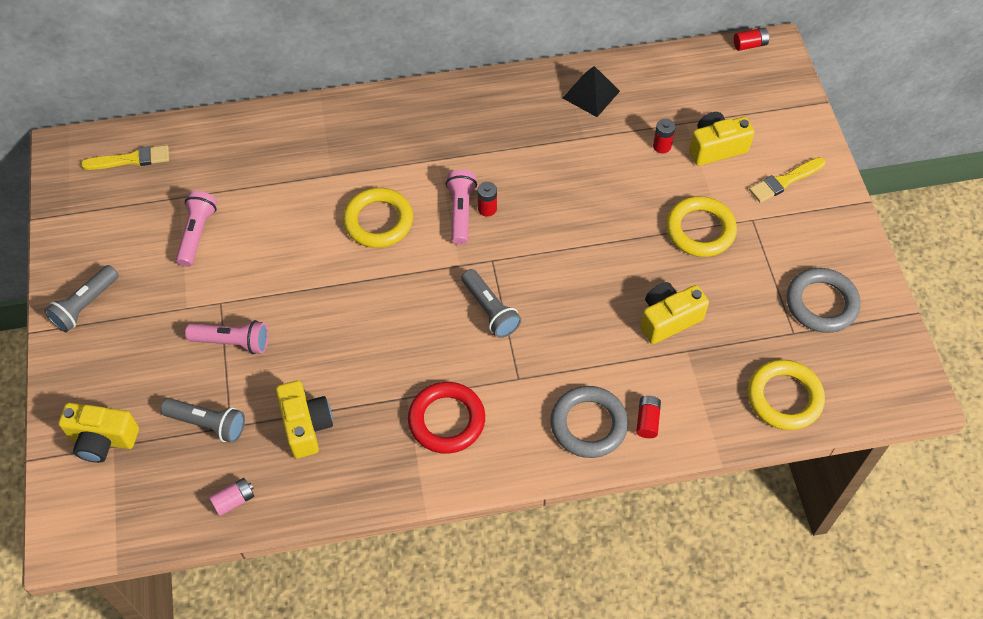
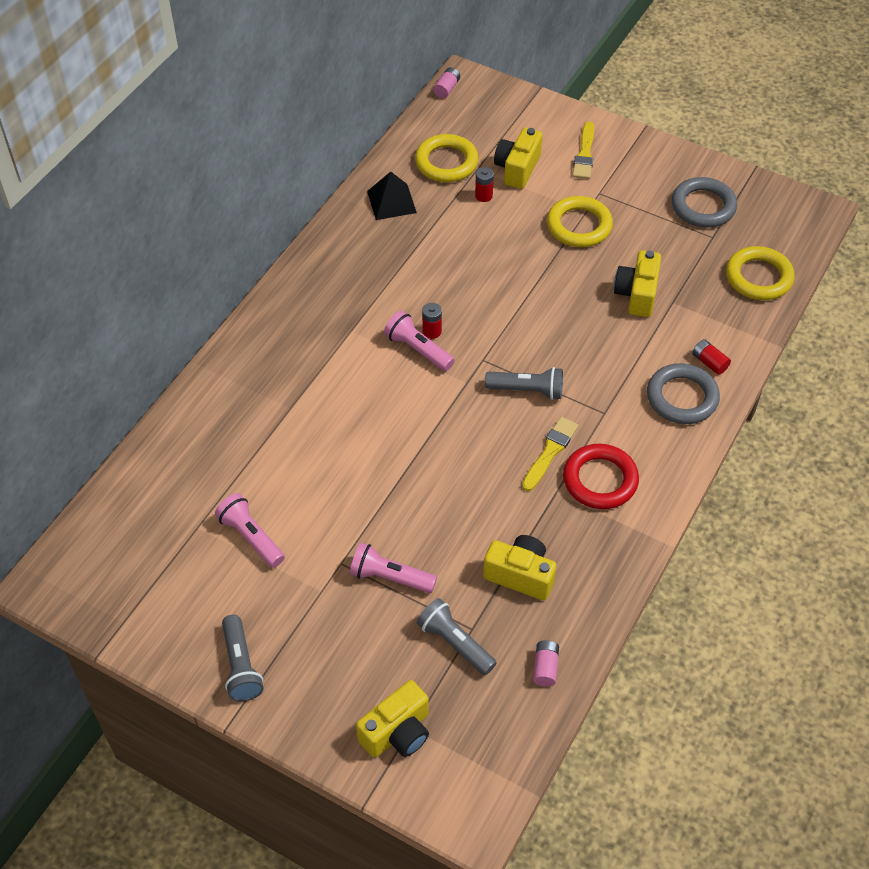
camera: 50 degrees left, 5 degrees down
yellow brush [81,145,169,170] -> yellow brush moved to [522,417,579,491]
grey flashlight [161,398,245,443] -> grey flashlight turned 105 degrees counterclockwise [417,598,497,675]
pink flashlight [185,320,268,354] -> pink flashlight turned 120 degrees counterclockwise [350,543,437,593]
yellow ring [343,188,413,248] -> yellow ring moved to [415,134,479,182]
red battery [734,28,769,51] -> pink battery [433,67,460,98]

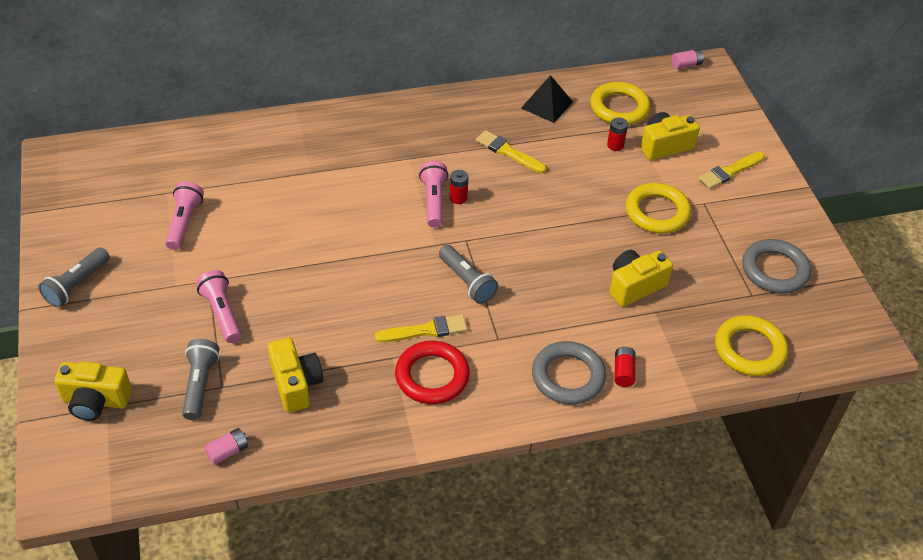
camera: 45 degrees right, 5 degrees down
none -> yellow brush [476,130,546,173]

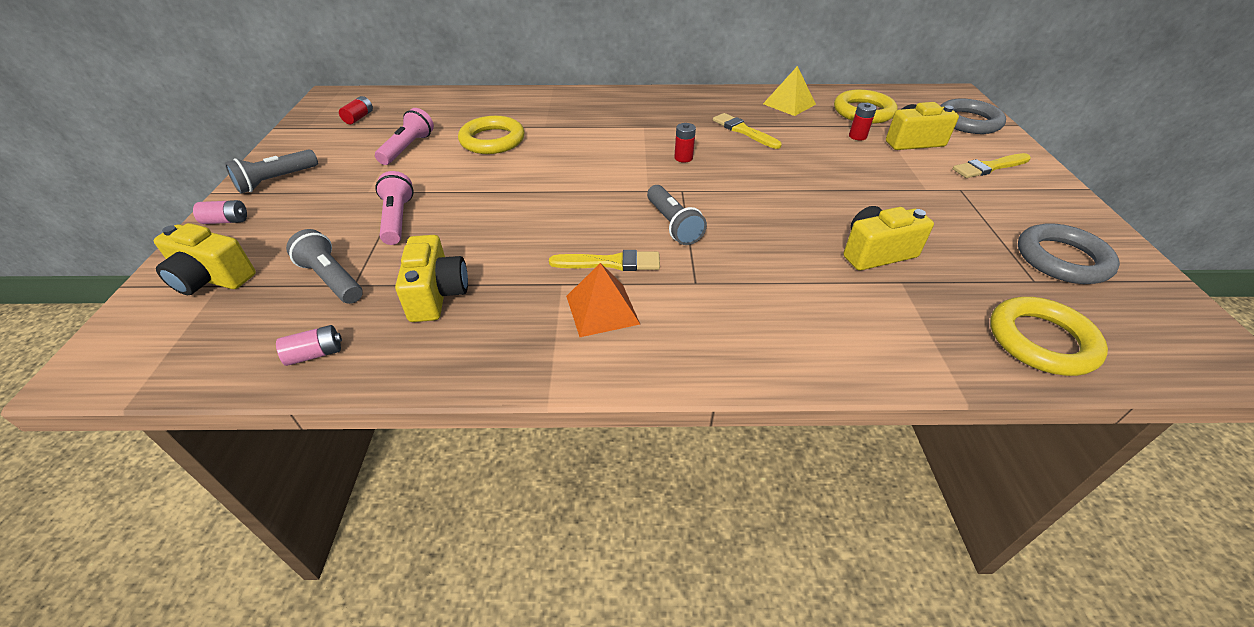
camera: 15 degrees right, 5 degrees down
grey flashlight [182,339,220,420] -> grey flashlight turned 60 degrees counterclockwise [286,229,363,304]
red ring [395,341,470,404] -> orange pyramid [566,263,640,337]
pink flashlight [419,161,449,228] -> none
black pyramid [521,75,573,123] -> yellow pyramid [763,66,816,116]
grey ring [532,341,606,404] -> grey ring moved to [940,99,1006,134]
red battery [614,347,635,387] -> red battery moved to [339,96,373,124]
yellow ring [626,183,691,233] -> yellow ring moved to [458,116,525,154]
pink battery [672,49,704,69] -> pink battery moved to [193,200,247,224]

